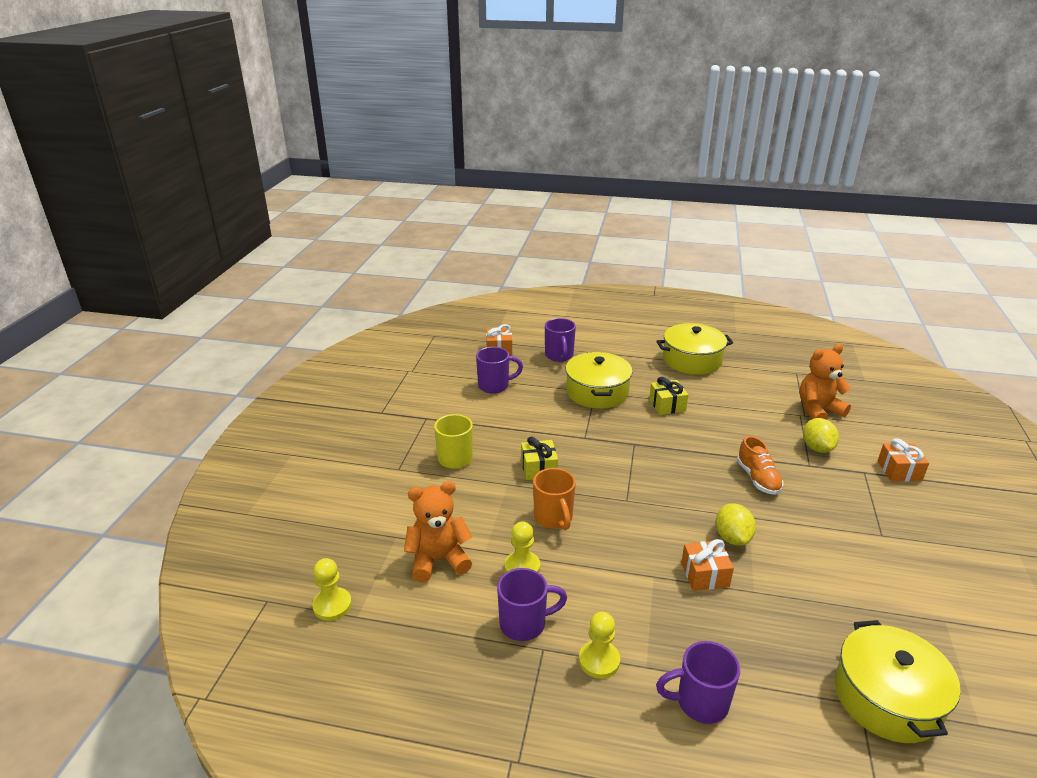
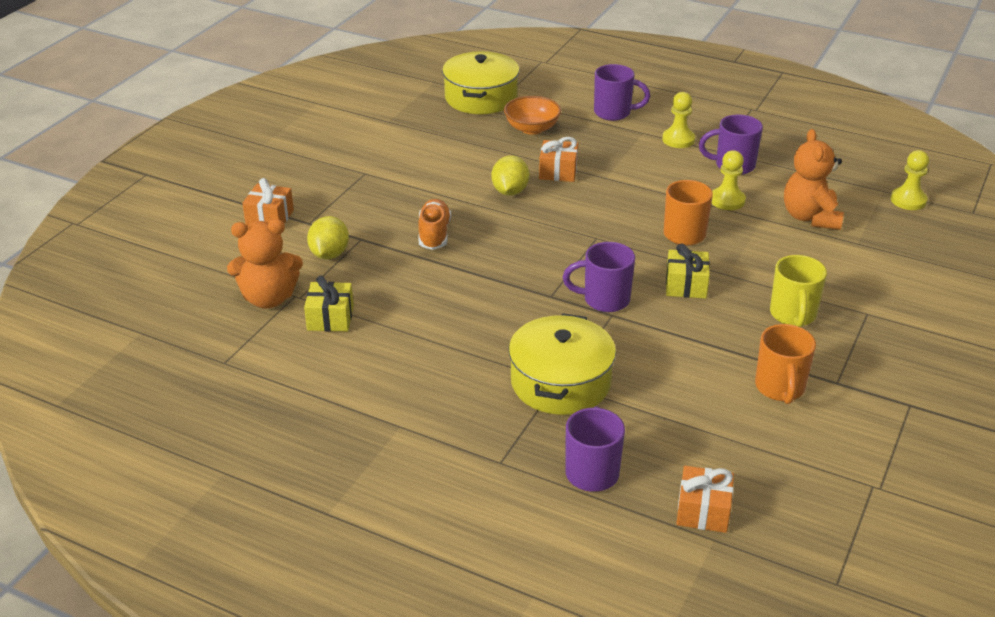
camera: 165 degrees left, 5 degrees up
orange teddy bear [404,481,473,582] -> orange teddy bear turned 90 degrees clockwise [784,129,844,230]
purple mug [476,347,523,394] -> purple mug moved to [563,242,635,312]
yellow gift [649,377,688,415] -> yellow gift moved to [304,276,354,331]
yellow pot [656,323,733,375] -> none
none -> orange bowl [504,96,561,135]
none -> orange mug [755,324,816,404]

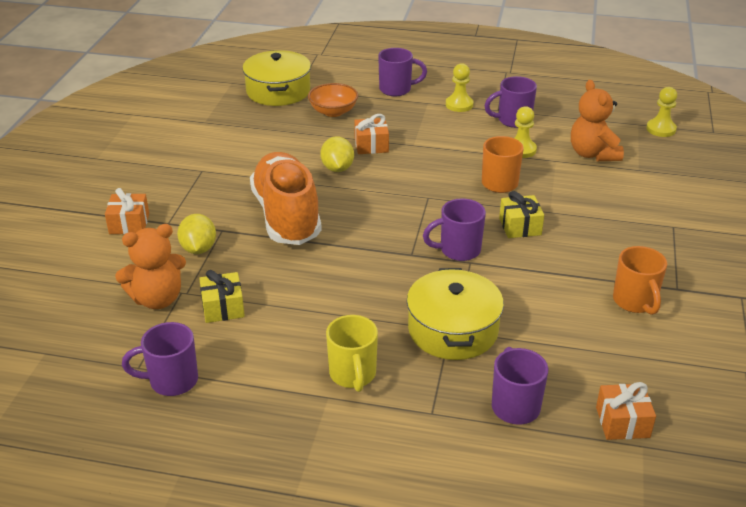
camera: 15 degrees left, 0 degrees up
orange shoe [418,199,451,250] -> orange shoe [250,152,322,245], size x2.02
yellow mug [770,255,827,327] -> yellow mug moved to [326,315,378,392]
none -> purple mug [122,322,198,396]

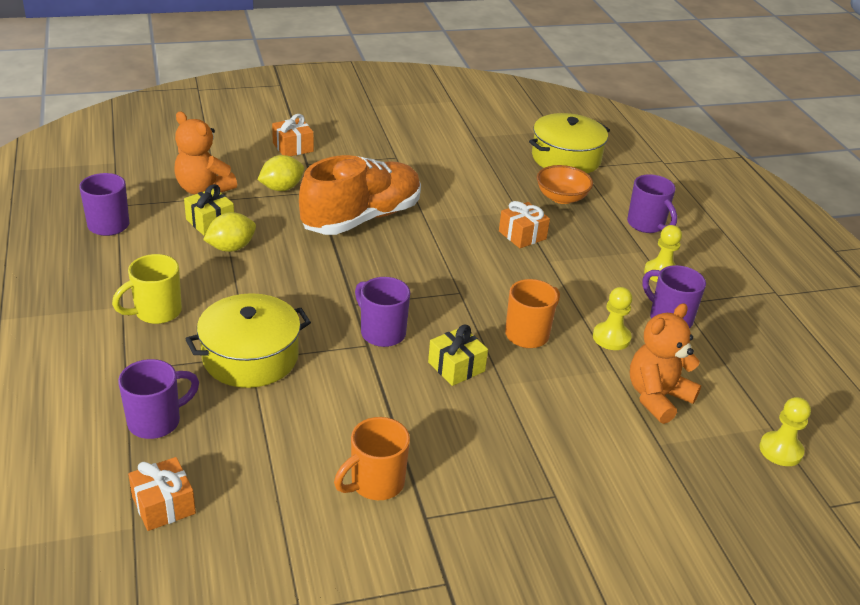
camera: 60 degrees right, 0 degrees up
yellow lemon [320,136,354,172] -> yellow lemon moved to [203,212,256,252]

